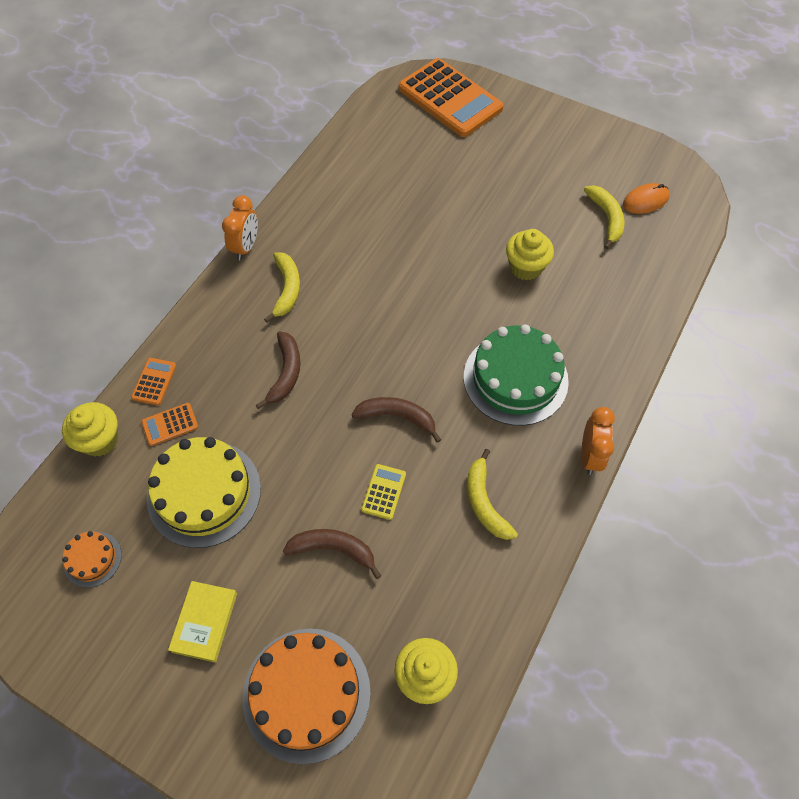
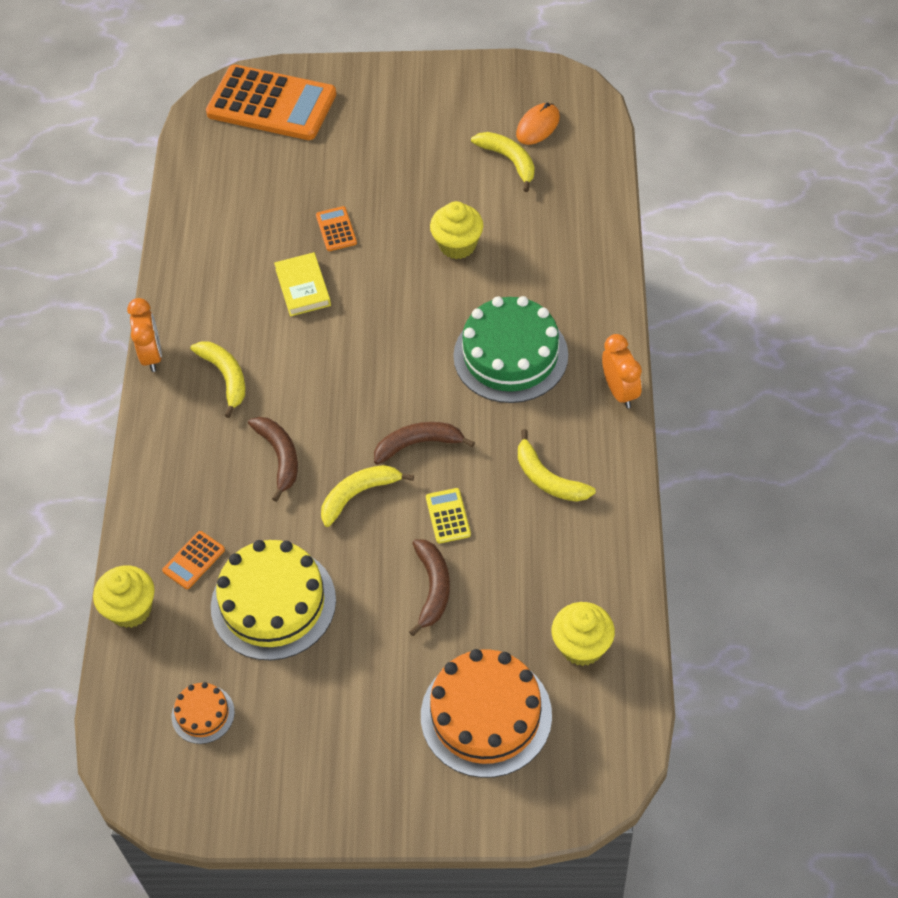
camera: 25 degrees left, 5 degrees down
orange calculator [131,358,176,406] -> orange calculator moved to [316,206,357,251]
yellow book [168,581,237,663] -> yellow book moved to [274,252,331,316]
brown banana [283,529,381,579] -> brown banana turned 105 degrees clockwise [409,539,450,636]
none -> yellow banana [321,465,414,527]

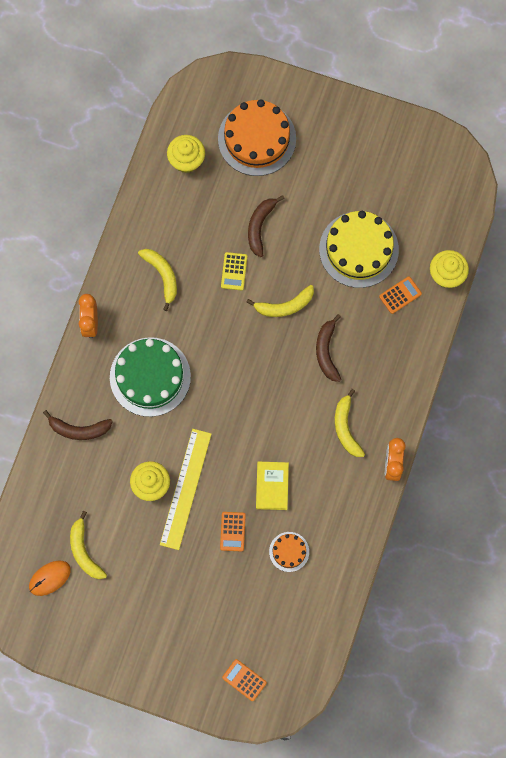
camera: 165 degrees left, 20 degrees up
orange cake [172,682,235,744] -> orange cake moved to [269,532,309,572]
orange calculator [206,65,336,140] -> orange calculator [222,659,267,701], size x0.41
brown banana [374,422,475,465] -> brown banana moved to [43,410,113,440]
none -> yellow ruler [160,429,212,550]

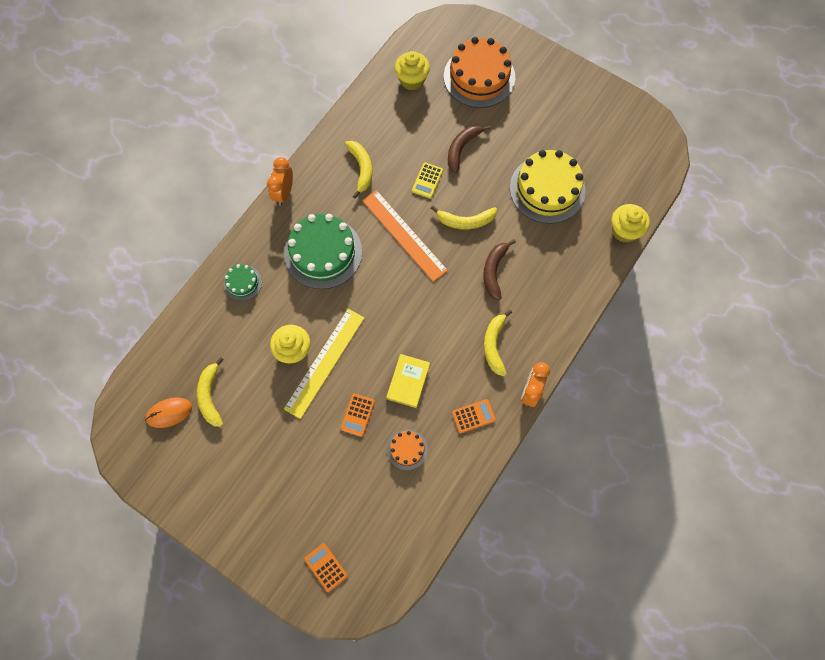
camera: 15 degrees right, 5 degrees down
brown banana [43,410,113,440] -> green cake [224,264,262,301]
orange calculator [379,276,422,314] -> orange calculator moved to [452,399,496,433]
none -> orange ruler [362,190,448,282]

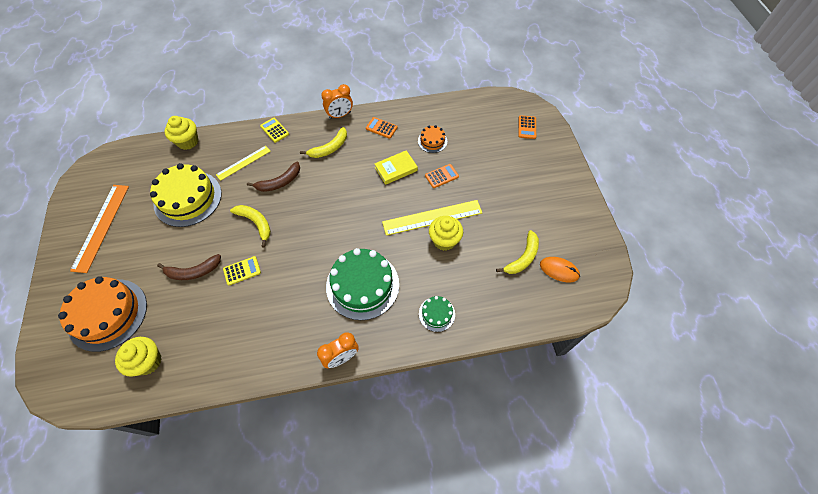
camera: 135 degrees left, 10 degrees down
yellow banana [345,141,372,198] -> none
orange ruler [362,190,448,282] -> orange ruler moved to [70,185,129,273]
none -> yellow ruler [216,146,270,181]
none -> yellow calculator [260,118,289,143]

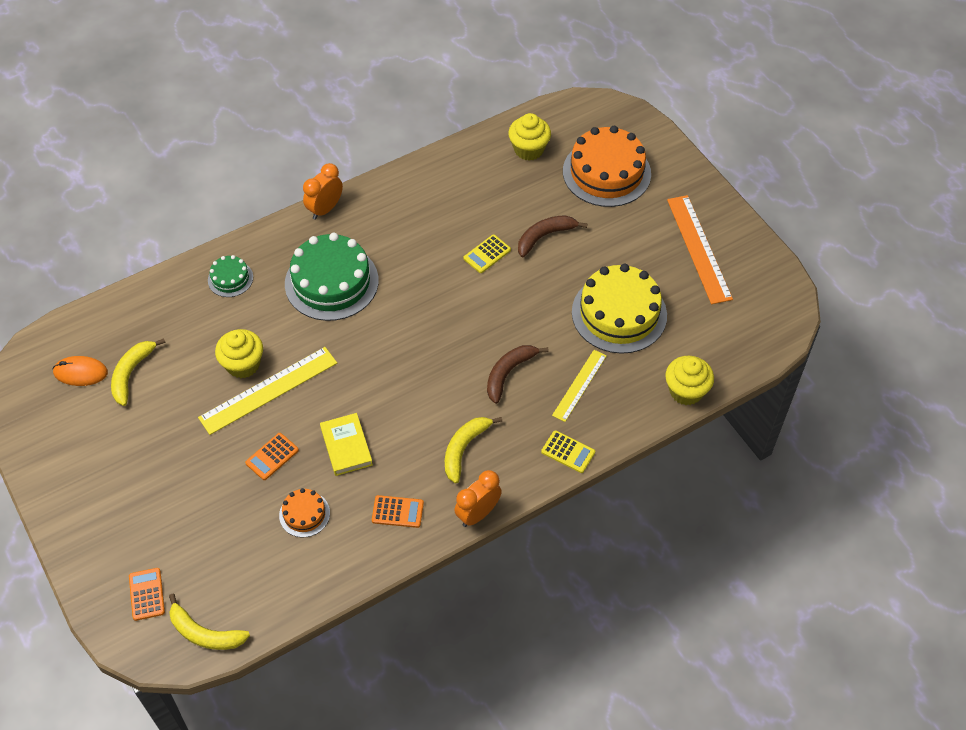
camera: 160 degrees right, 5 degrees down
yellow banana [230,205,271,247] -> yellow banana moved to [169,594,250,650]
yellow book [375,150,418,185] -> yellow book turned 60 degrees counterclockwise [320,413,373,476]

